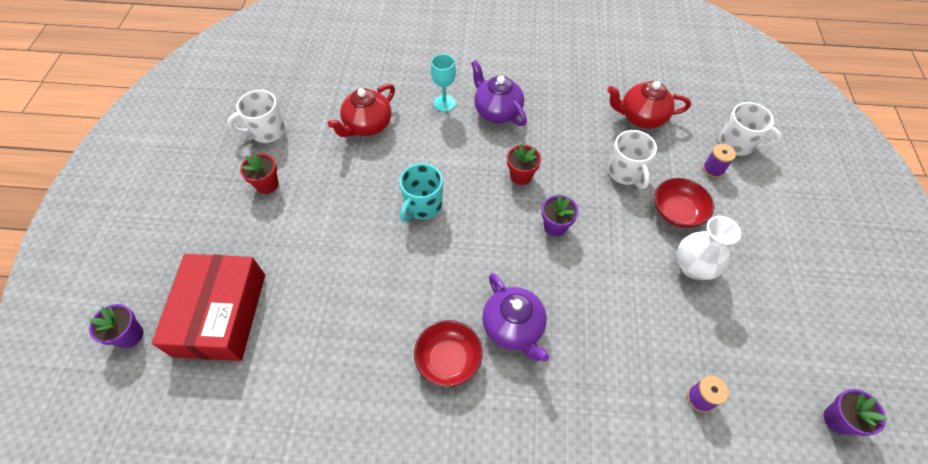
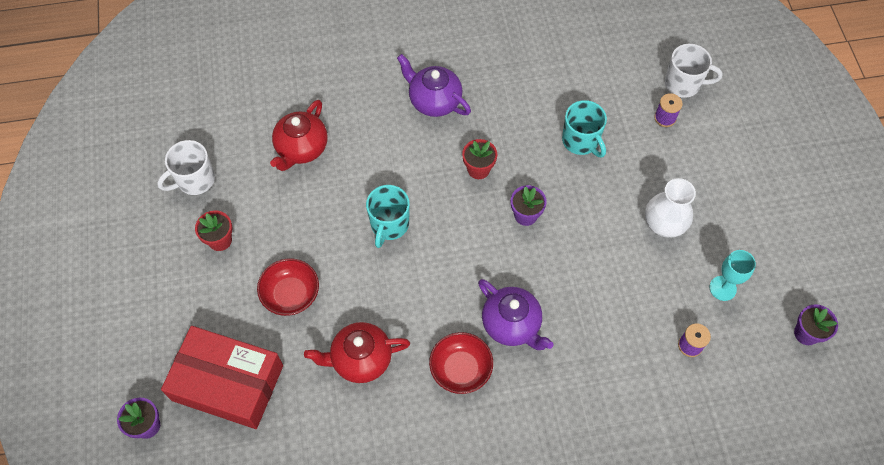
camera: 15 degrees left, 5 degrees up
red box [152,254,265,361] -> red box turned 60 degrees counterclockwise [161,326,283,429]
turquoise goblet [431,54,456,112] -> turquoise goblet moved to [710,250,756,301]
red teapot [607,81,691,129] -> red teapot moved to [304,322,410,383]
white mug [608,130,657,189] -> turquoise mug [562,100,607,158]
red bowl [654,178,714,228] -> red bowl moved to [257,258,319,316]

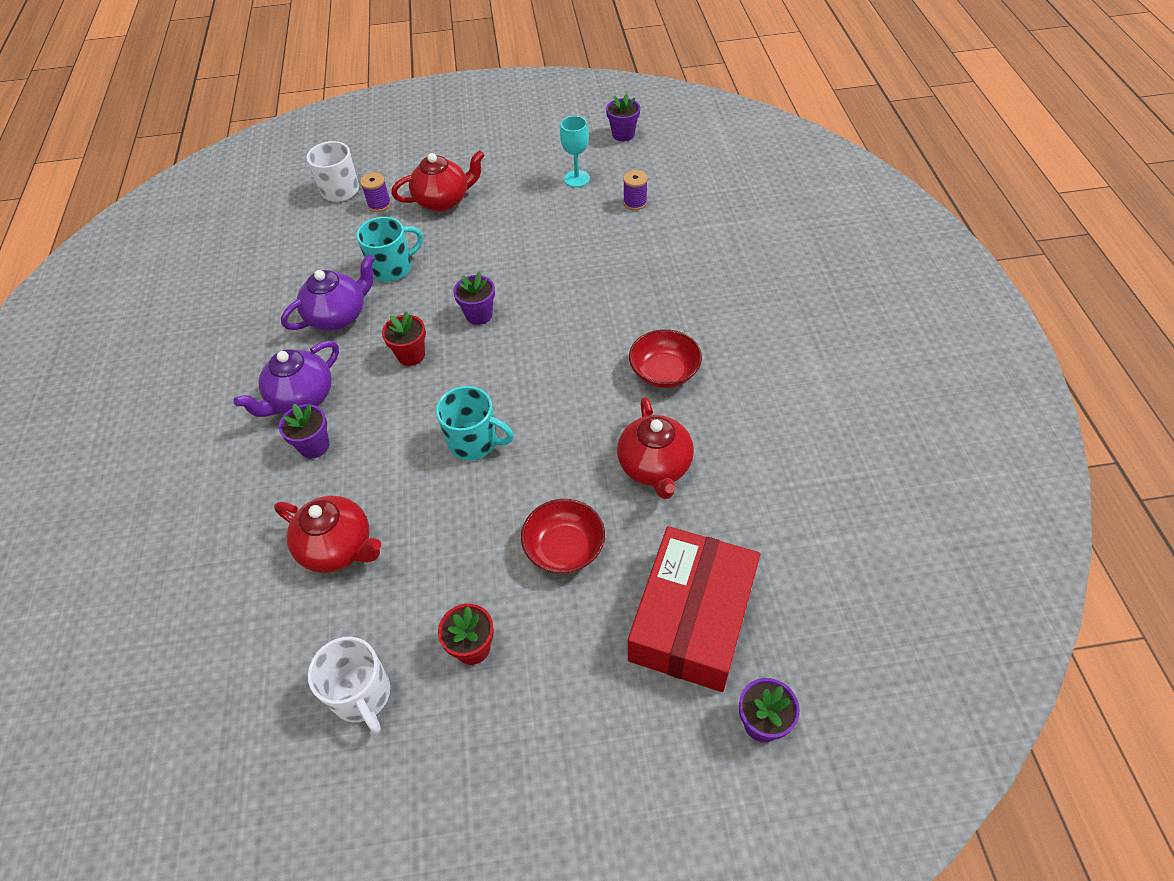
camera: 85 degrees left, 10 degrees down
purple teapot [478,279,554,350] -> purple teapot moved to [281,254,375,331]
white vase [645,178,696,238] -> none
none -> purple flower pot [279,404,329,458]
none -> red teapot [391,150,485,211]

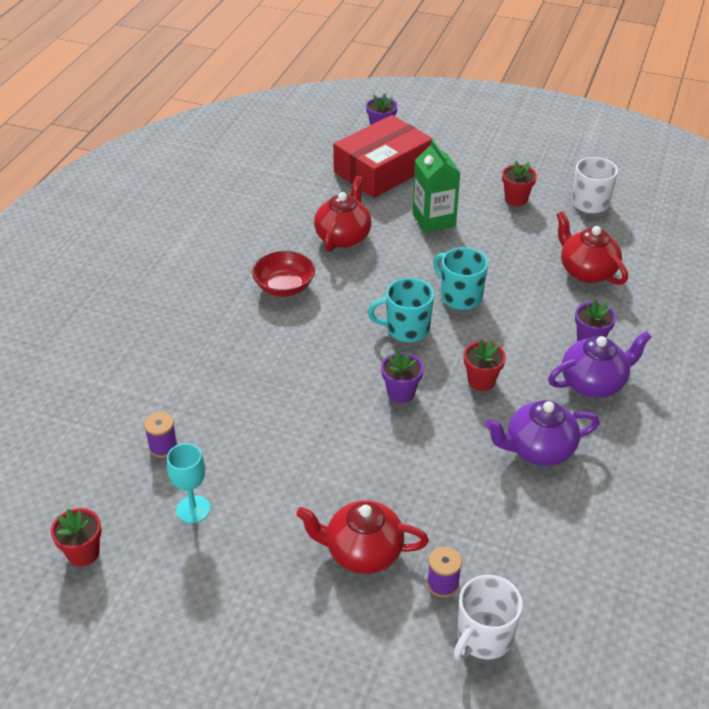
camera: 155 degrees left, 10 degrees down
turquoise mug [356,217,423,282] -> turquoise mug moved to [368,278,434,342]
red bowl [521,499,605,574] -> green carton [413,139,461,233]
purple flower pot [606,94,640,141] -> red flower pot [51,508,102,567]

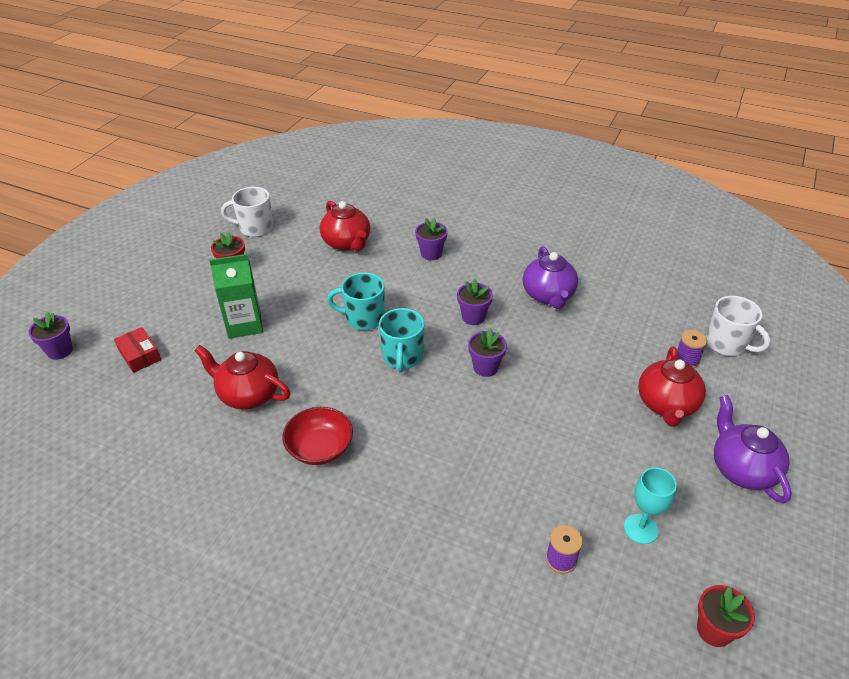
camera: 85 degrees left, 0 degrees up
red box [333,115,433,198] -> red box [114,327,161,373], size x0.44
turquoise mug [433,247,488,310] -> turquoise mug turned 45 degrees clockwise [327,272,385,330]
red flower pot [464,339,506,391] -> purple flower pot [457,279,493,325]
purple teapot [548,331,652,398] -> purple teapot moved to [714,395,792,504]
red teapot [556,211,628,285] -> red teapot turned 90 degrees counterclockwise [320,201,370,251]

